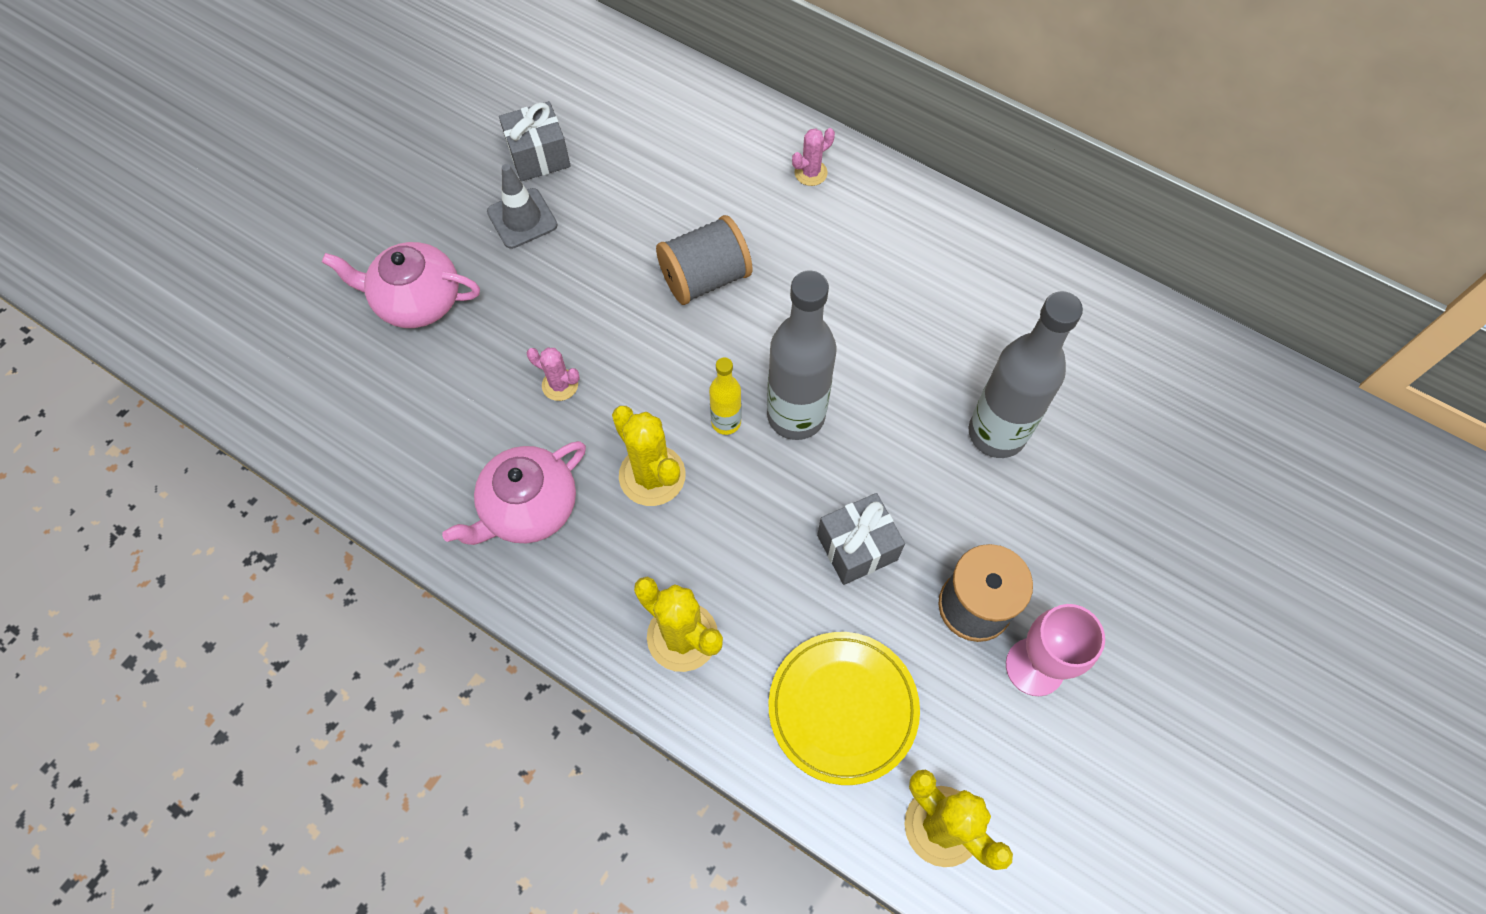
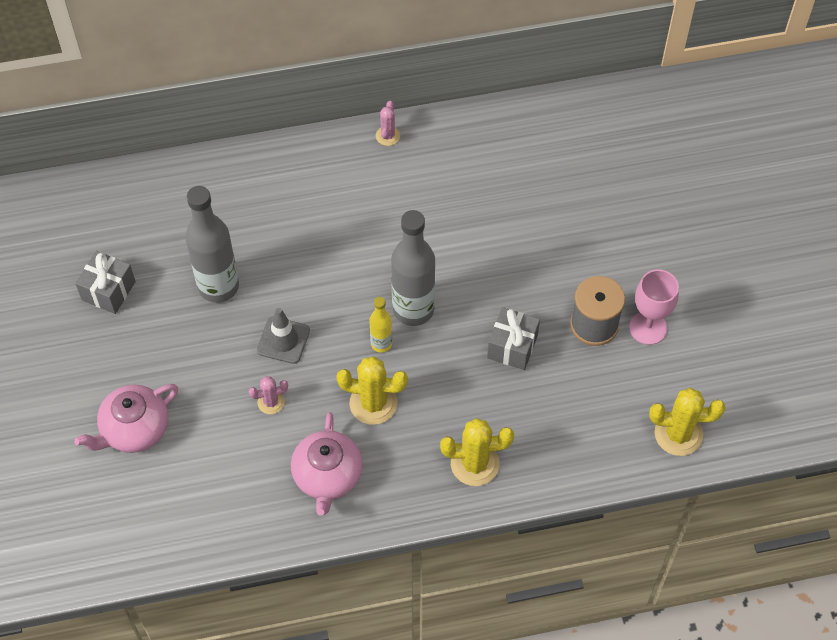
camera: 45 degrees left, 5 degrees down
grey traffic cone [487,164,558,249] -> grey traffic cone moved to [257,308,310,364]
grey spool [656,215,752,305] -> none
yellow plate [768,632,920,785] -> none
pink cactus [792,128,835,186] -> pink cactus moved to [376,101,400,146]
grey bottle [969,291,1083,458] -> grey bottle moved to [186,186,239,303]

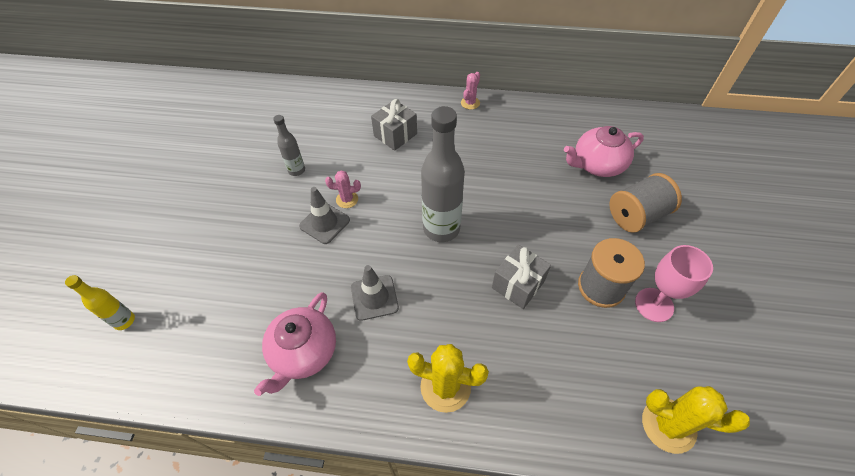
camera: 20 degrees right, 5 degrees down
pink teapot [74,384,178,453] -> pink teapot moved to [564,126,644,177]
grey gift [75,251,136,314] -> grey gift moved to [371,99,417,151]
grey bottle [186,186,239,303] -> grey bottle [273,115,305,176], size x0.51
pink cactus [249,376,288,414] -> pink cactus moved to [325,170,361,208]
yellow cactus [336,356,408,425] -> grey traffic cone [351,265,399,321]
yellow bottle [369,297,392,353] -> yellow bottle moved to [65,275,135,330]
none -> grey spool [609,173,682,233]

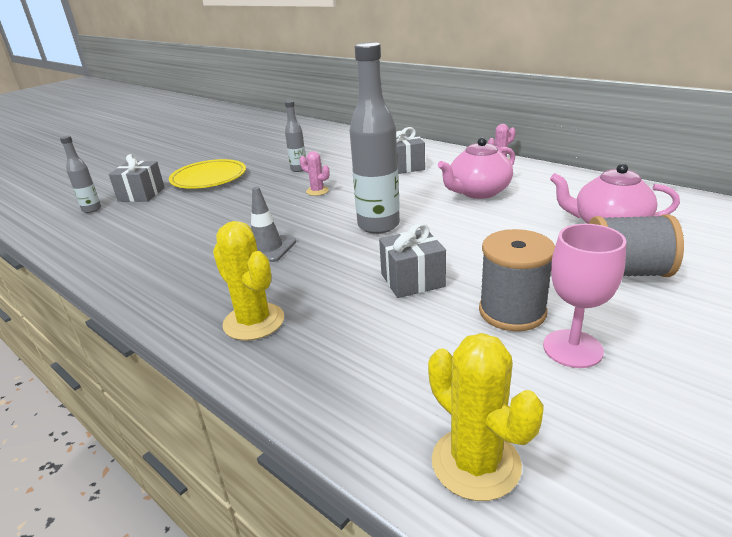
camera: 35 degrees right, 25 degrees down
yellow bottle [65,275,135,330] -> grey bottle [60,136,101,213]
pink teapot [254,292,336,396] -> pink teapot moved to [438,137,515,199]
grey traffic cone [299,187,350,244] -> none
none -> grey gift [109,154,165,202]
none -> yellow plate [169,159,246,189]

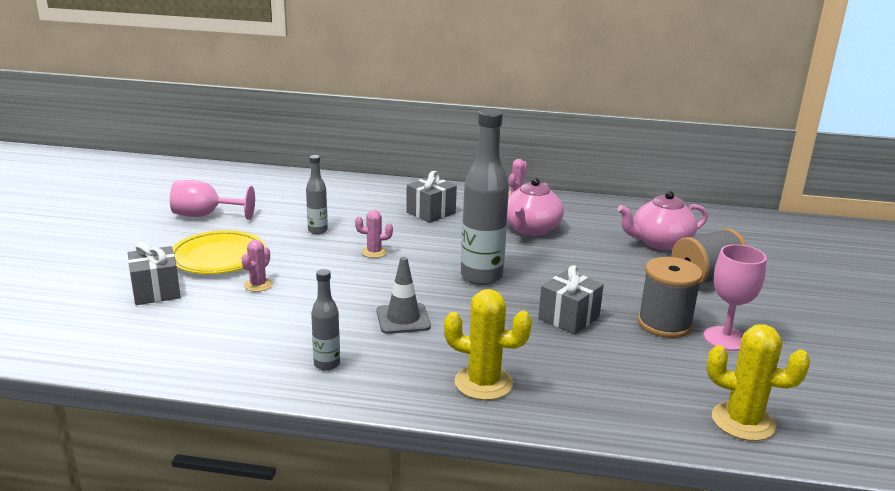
camera: 35 degrees left, 5 degrees down
grey bottle [60,136,101,213] -> grey bottle moved to [311,269,340,371]
none -> pink goblet [170,180,255,220]
none -> pink cactus [241,240,273,292]

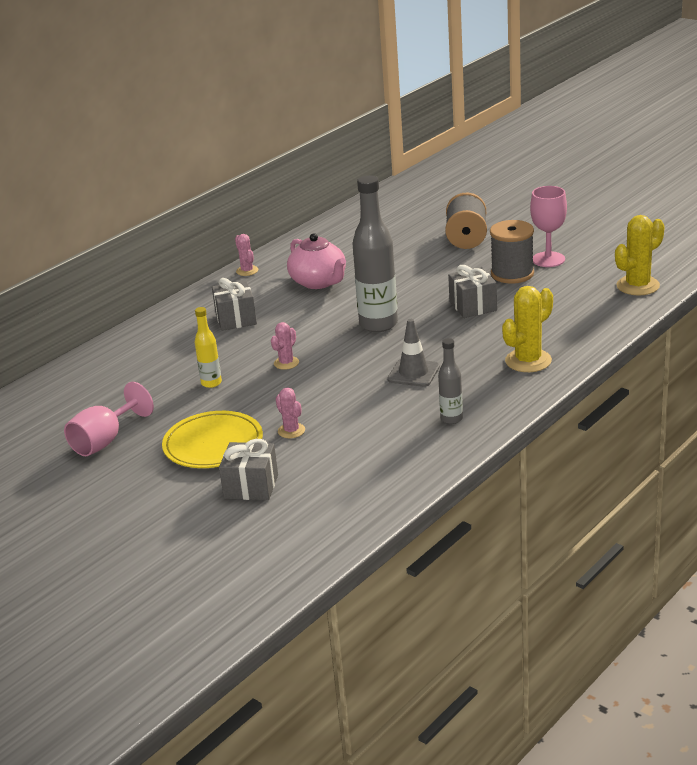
camera: 55 degrees left, 5 degrees up
grey bottle [306,155,328,234] -> yellow bottle [195,307,222,388]
pink teapot [618,191,708,250] -> none

